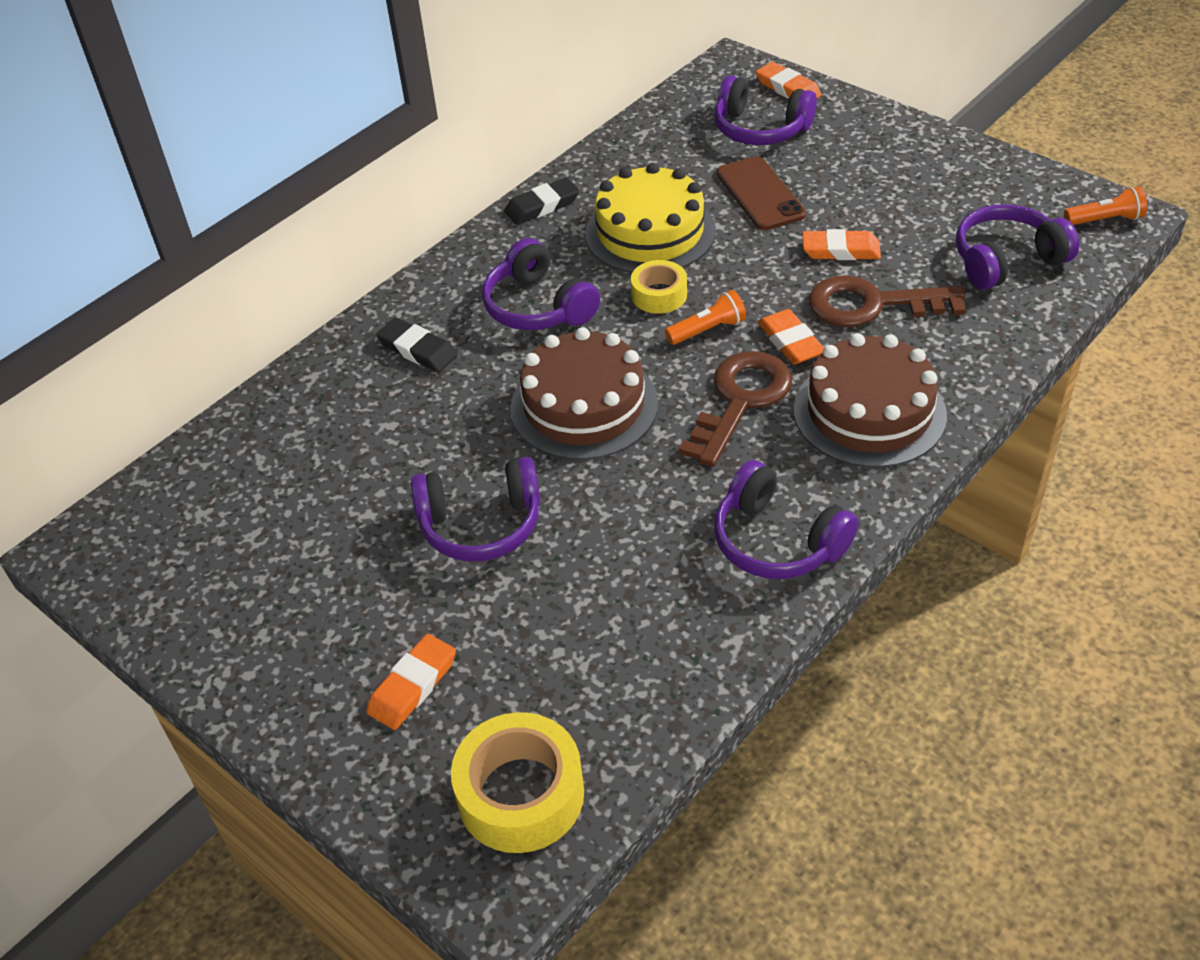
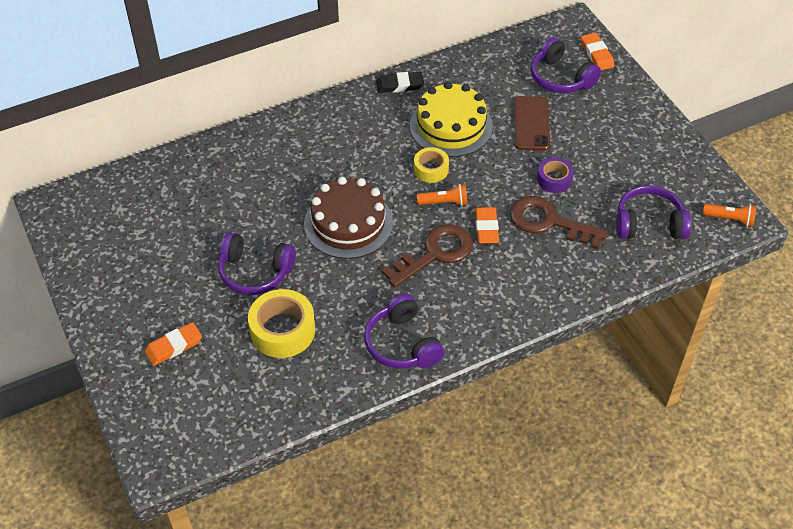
camera: 20 degrees right, 5 degrees up
black eraser [376,317,458,372] -> none
yellow tape [451,712,584,853] -> yellow tape moved to [248,289,315,358]
purple headphones [482,238,600,330] -> none
brown cake [794,333,947,468] -> none
orange eraser [802,229,881,260] -> purple tape [537,157,574,193]

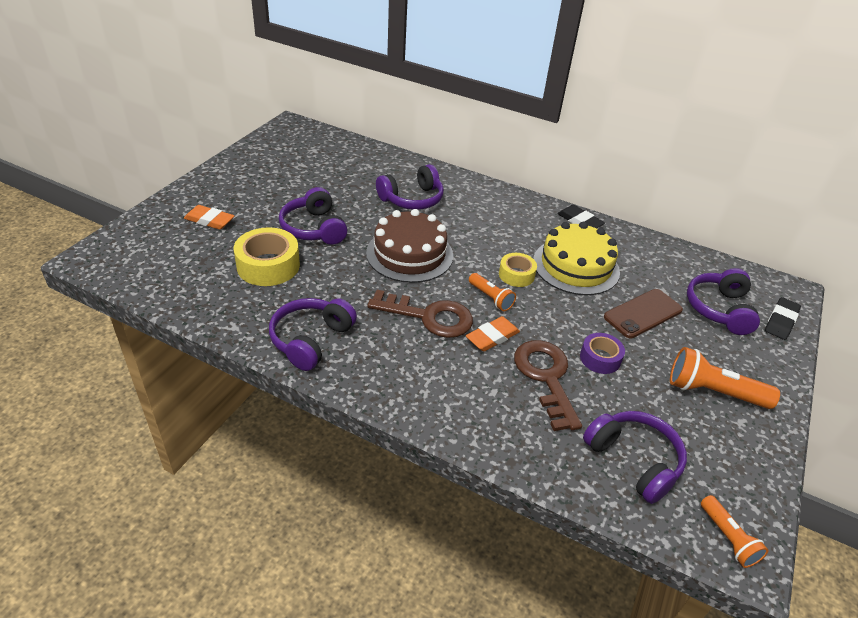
camera: 50 degrees right, 10 degrees down
orange eraser [581,33,615,70] -> black eraser [765,297,801,340]
none -> purple headphones [376,164,444,210]
none -> orange flashlight [670,347,780,409]

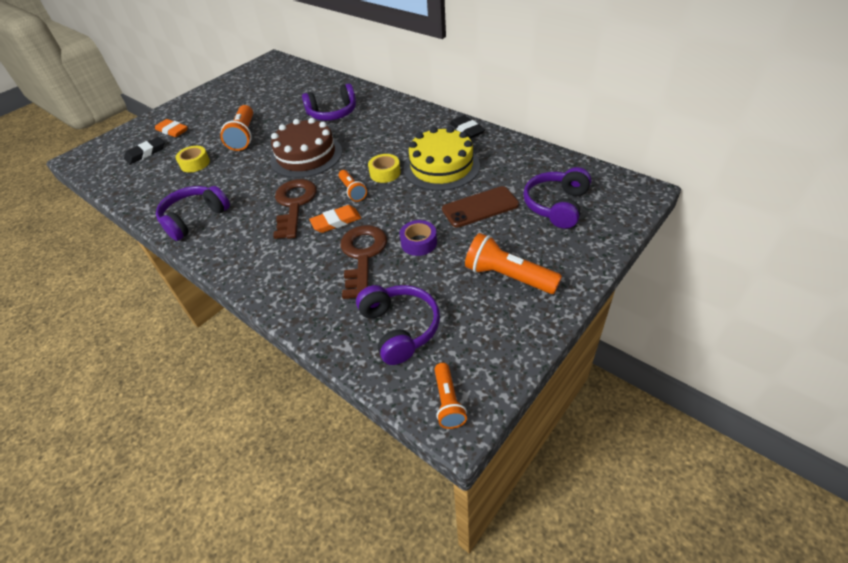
camera: 20 degrees right, 5 degrees up
yellow tape [233,227,300,286] -> yellow tape [175,146,210,172], size x0.60
purple headphones [279,187,347,245] -> orange flashlight [220,105,253,151]
brown key [367,290,473,338] -> brown key turned 120 degrees counterclockwise [273,179,317,239]
black eraser [765,297,801,340] -> black eraser moved to [124,137,164,164]

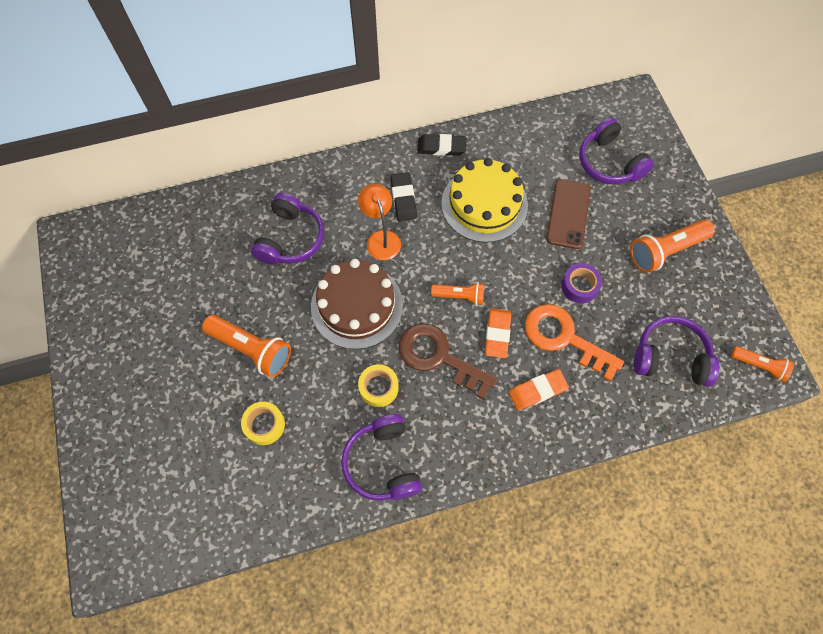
camera: 60 degrees left, 20 degrees up
black eraser [124,137,164,164] -> black eraser moved to [391,173,417,221]
orange eraser [155,119,188,137] -> orange eraser moved to [509,369,569,410]
brown key [340,225,387,299] -> orange key [525,304,624,381]
yellow tape [368,154,401,183] -> yellow tape moved to [358,364,399,407]
none -> orange lamp [358,184,401,260]

